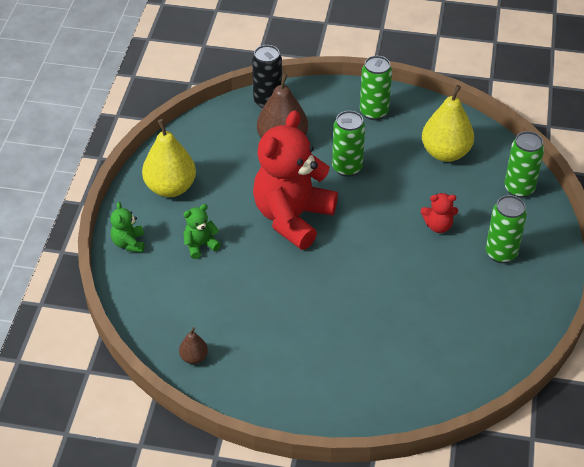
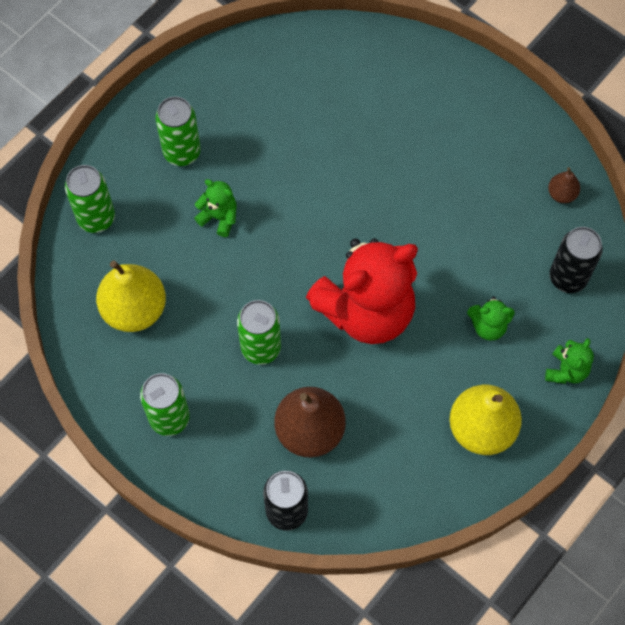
camera: 150 degrees left, 20 degrees up
red teddy bear [421,193,458,233] -> green teddy bear [194,179,237,237]
none -> black can [550,227,603,293]

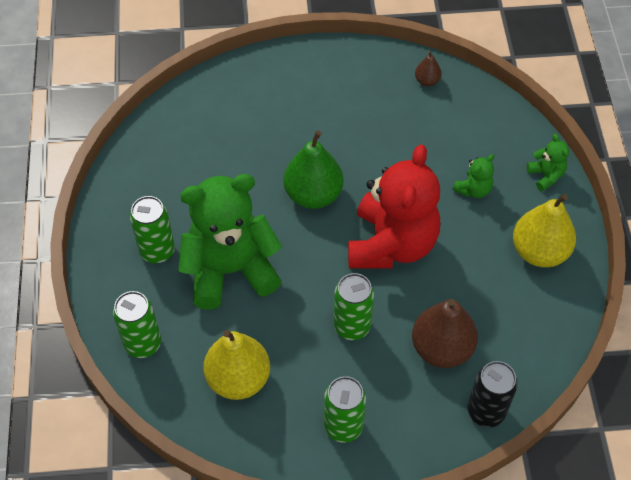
camera: 45 degrees left, 10 degrees down
green teddy bear [194,179,237,237] -> green teddy bear [178,174,282,309], size x2.41
black can [550,227,603,293] -> none
none -> green pear [284,131,344,209]

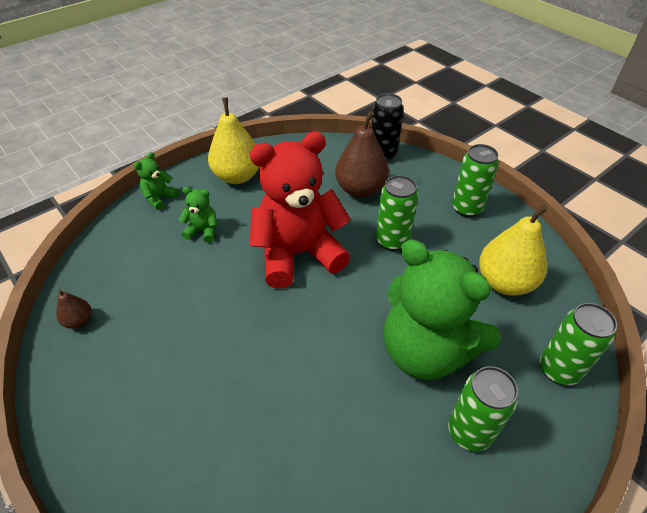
camera: 125 degrees left, 10 degrees down
green pear [284,131,344,209] -> none

